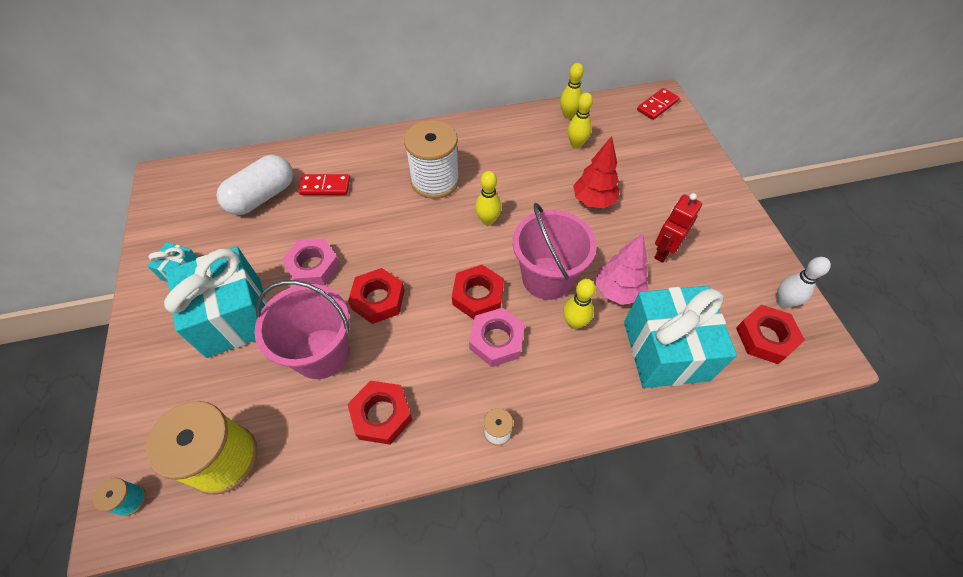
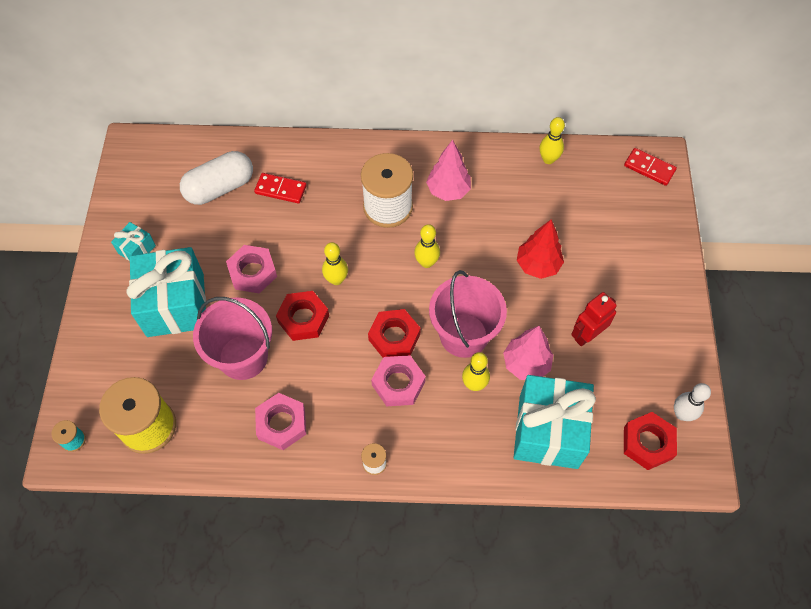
camera: 15 degrees right, 5 degrees up
red nut [347,380,412,445] -> pink nut [255,393,306,450]
yellow bowling pin [568,93,593,149] -> yellow bowling pin moved to [322,242,348,285]
red domino [637,88,680,120] -> red domino turned 60 degrees clockwise [624,148,677,186]
none -> pink tree [426,140,471,201]

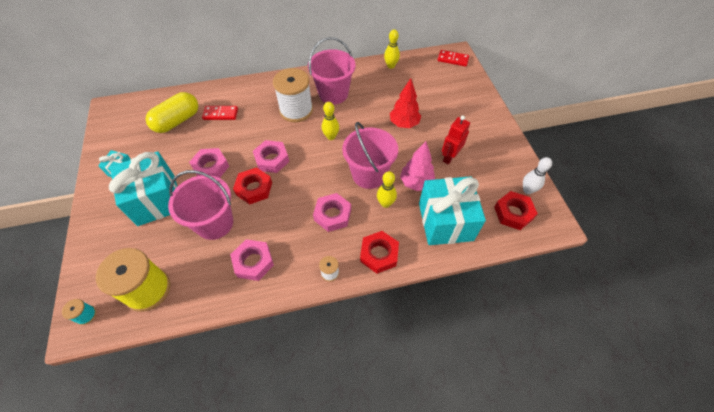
camera: 15 degrees left, 5 degrees down
white capsule [180,151,253,205] -> yellow capsule [145,92,198,133]
yellow bowling pin [322,242,348,285] -> pink nut [253,140,289,173]
red nut [368,309,421,357] -> red nut moved to [360,231,399,274]
pink tree [426,140,471,201] -> pink bucket [308,37,356,105]

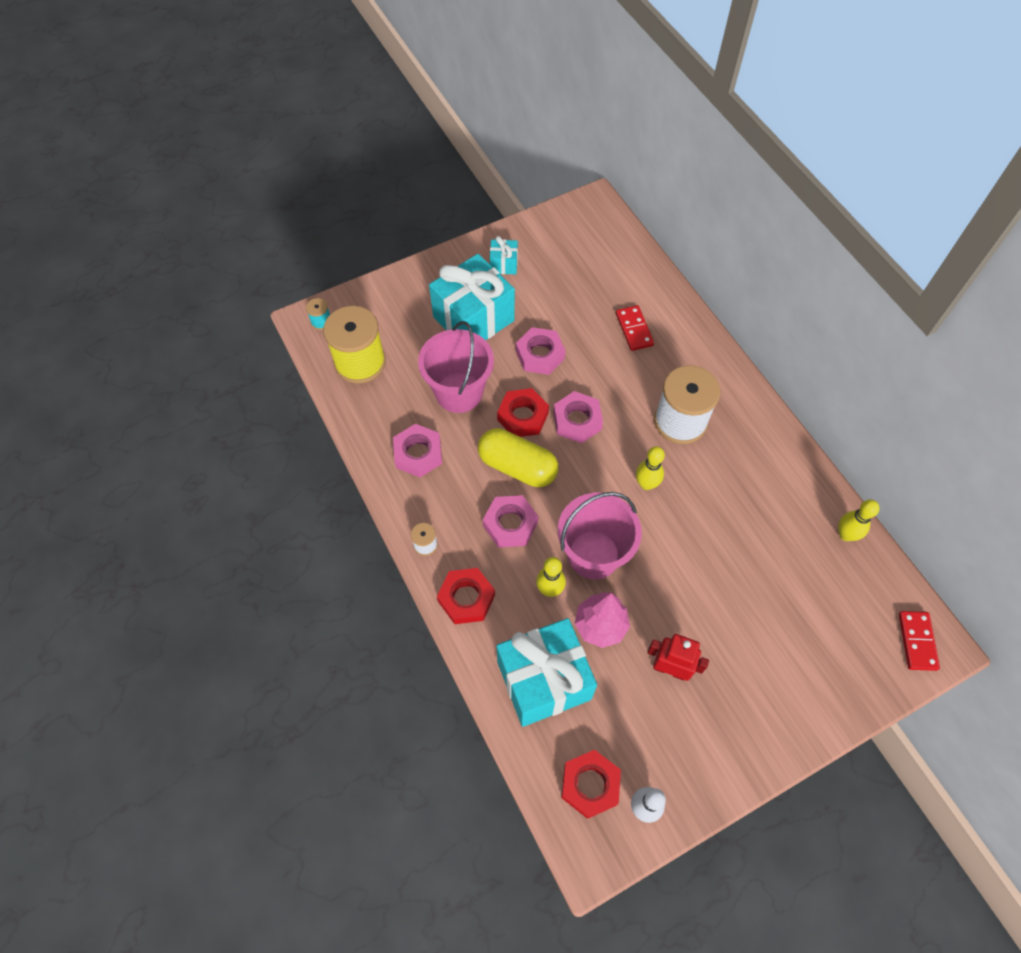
camera: 75 degrees right, 5 degrees up
yellow capsule [145,92,198,133] -> yellow capsule moved to [478,428,558,487]
pink bucket [308,37,356,105] -> none
red tree [390,78,421,128] -> none

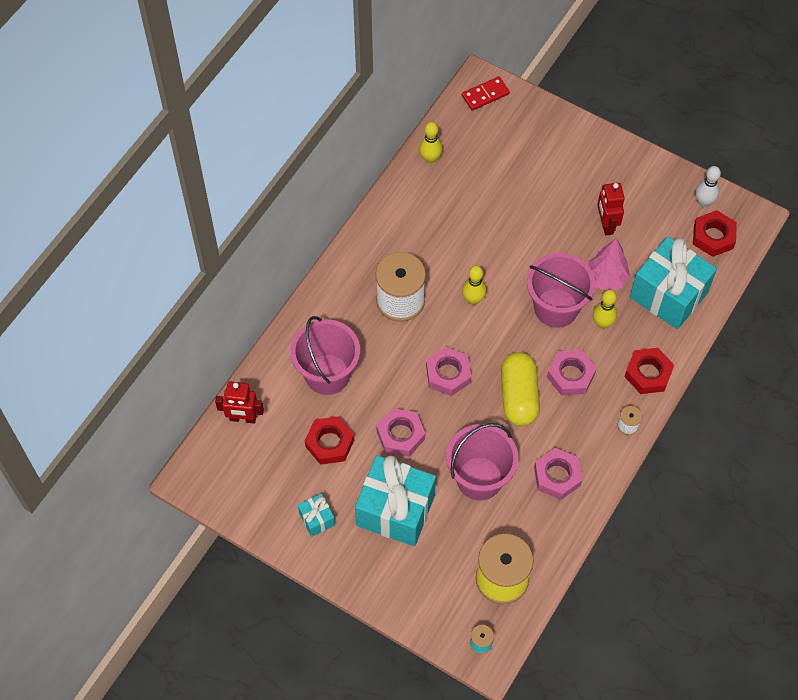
camera: 120 degrees left, 0 degrees up
red nut [497,388,549,437] -> red nut moved to [305,416,354,465]
red domino [616,305,654,351] -> pink bucket [290,316,360,395]
none -> red robot [215,381,264,424]

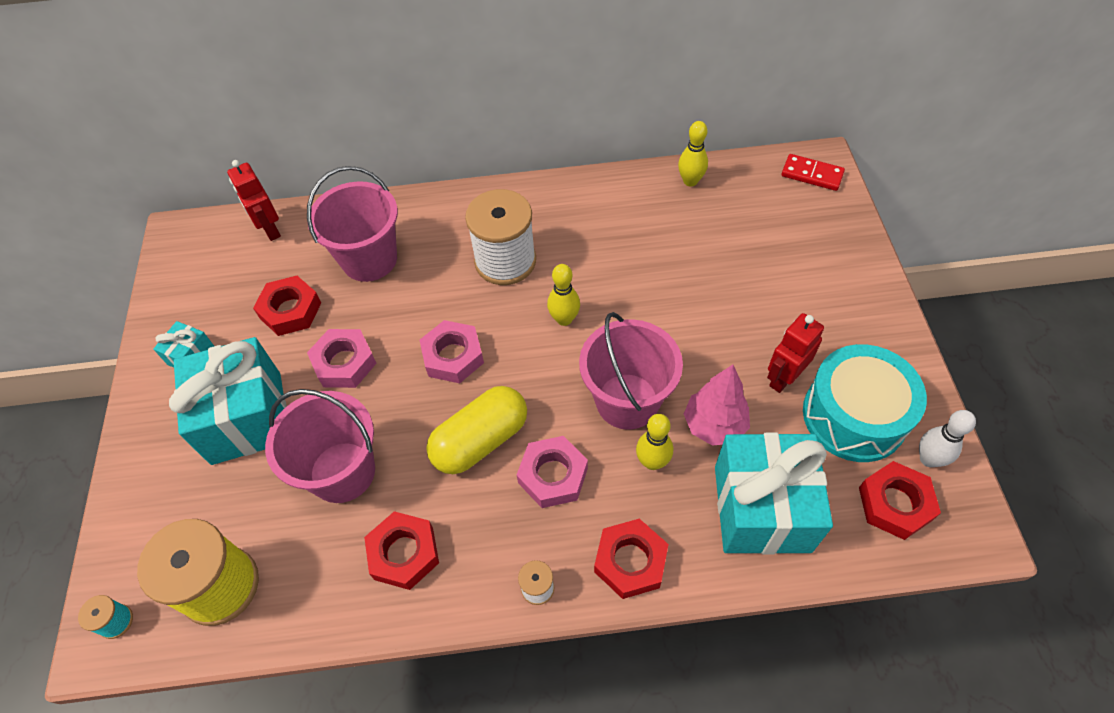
camera: 55 degrees right, 5 degrees down
pink nut [534,448,582,500] -> red nut [364,511,439,590]
none -> turquoise drum [803,344,927,462]

